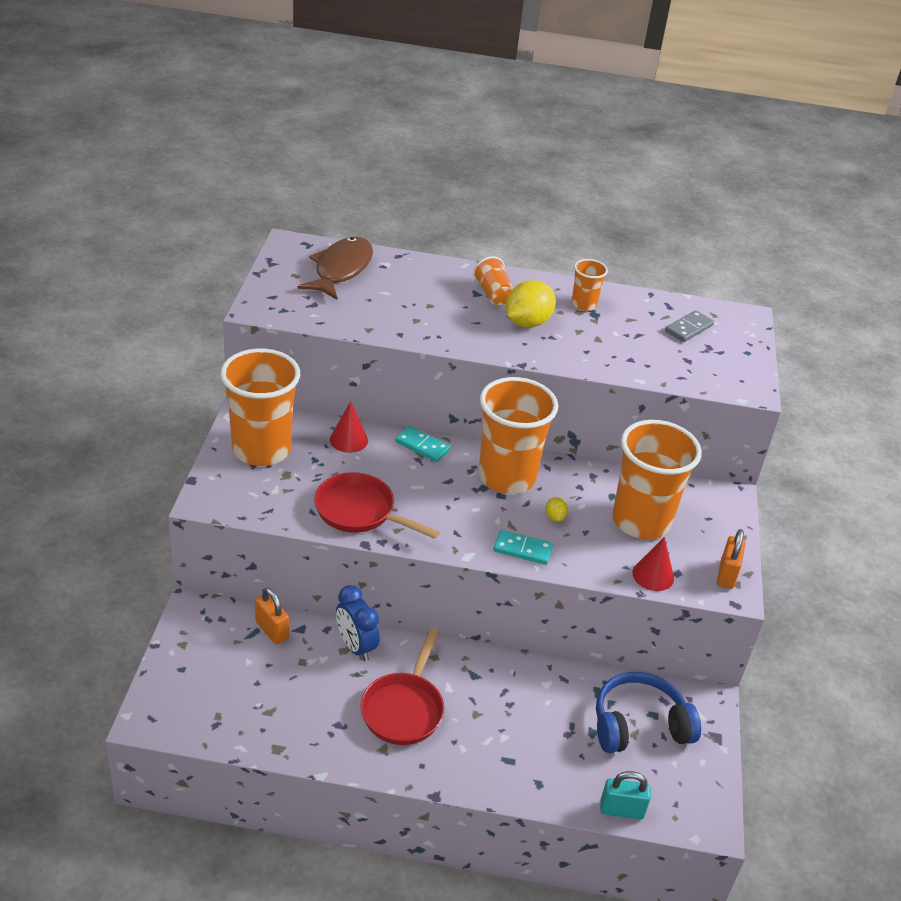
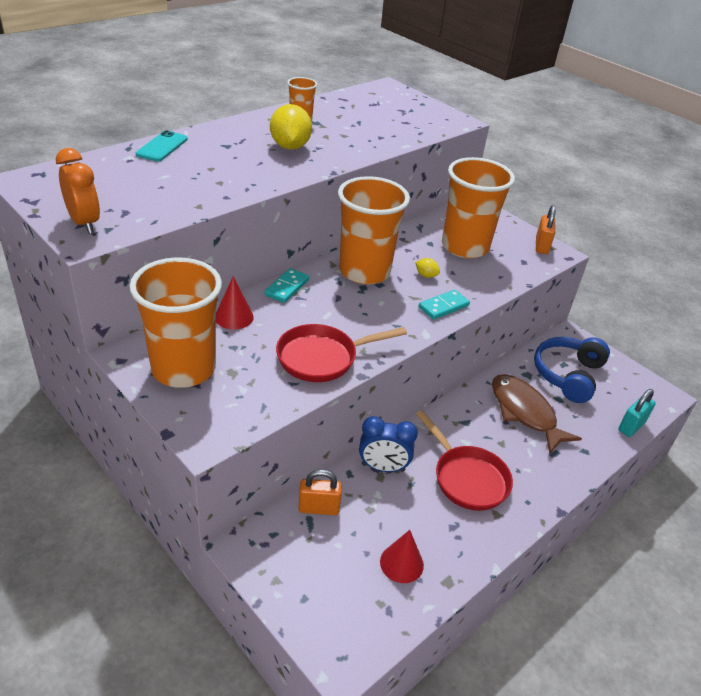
camera: 50 degrees left, 0 degrees up
brown fish [298,237,373,300] -> brown fish moved to [492,374,582,454]
turquoise domino [395,426,451,462] -> turquoise domino turned 45 degrees counterclockwise [264,268,309,303]
orange cup [473,256,514,306] -> none
red cone [632,537,674,591] -> red cone moved to [380,530,424,583]
grey domino [665,310,714,342] -> none
orange padlock [717,529,745,589] -> orange padlock turned 45 degrees clockwise [536,205,556,254]
none -> orange clock [56,148,100,234]
none -> turquoise phone [135,130,188,162]

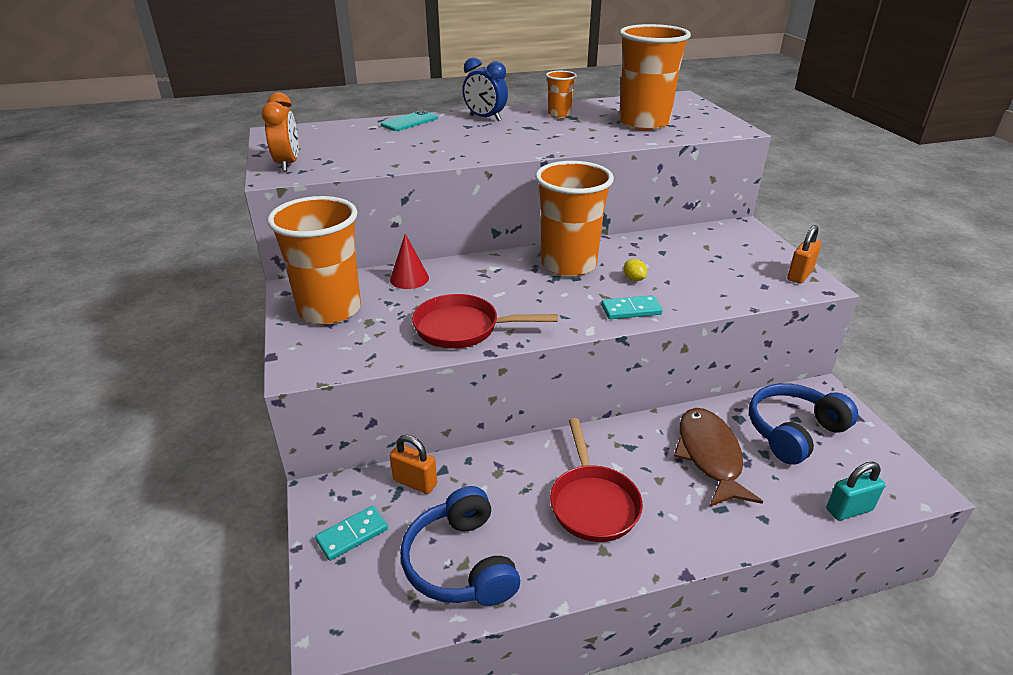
camera: 30 degrees right, 5 degrees down
turquoise domino [264,268,309,303] -> turquoise domino moved to [315,506,388,561]
yellow lemon [270,104,312,150] -> none
blue clock [359,416,418,472] -> blue clock moved to [463,57,508,121]
red cone [380,530,424,583] -> blue headphones [400,486,520,606]
orange cup [442,157,515,258] -> orange cup moved to [619,24,691,130]

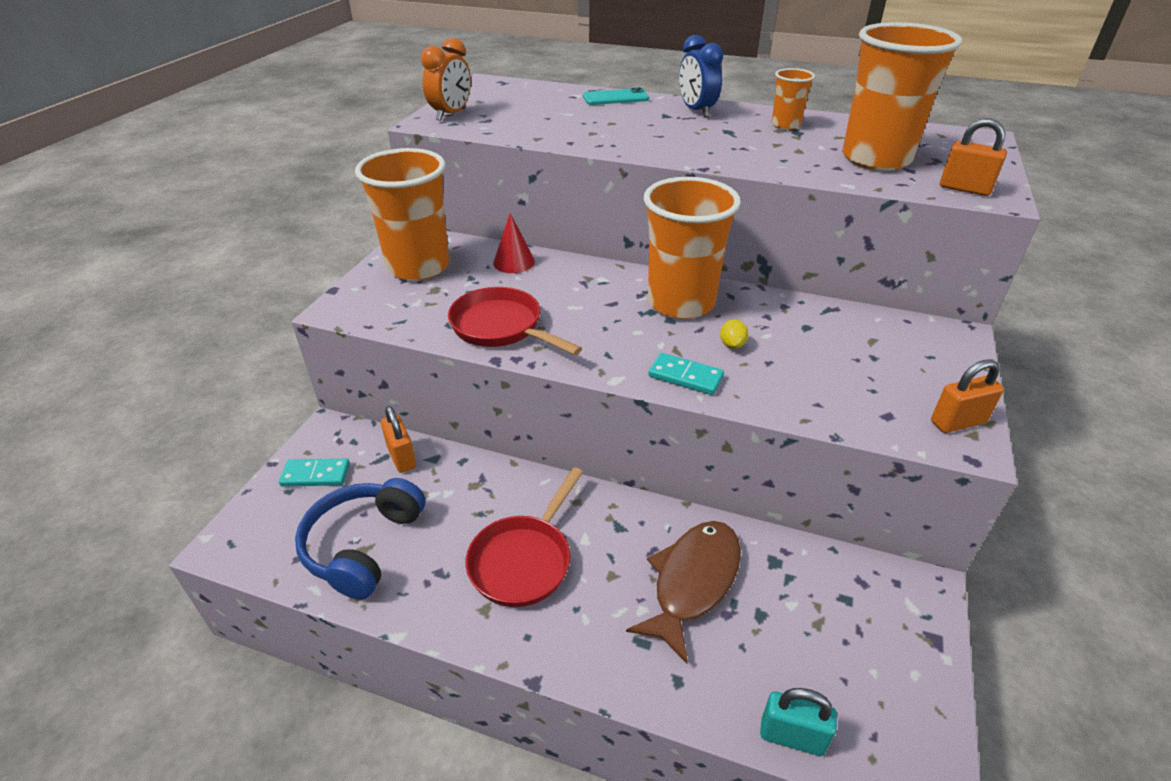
camera: 35 degrees right, 5 degrees up
blue headphones [749,383,858,465] -> none
none -> orange padlock [940,118,1007,196]

